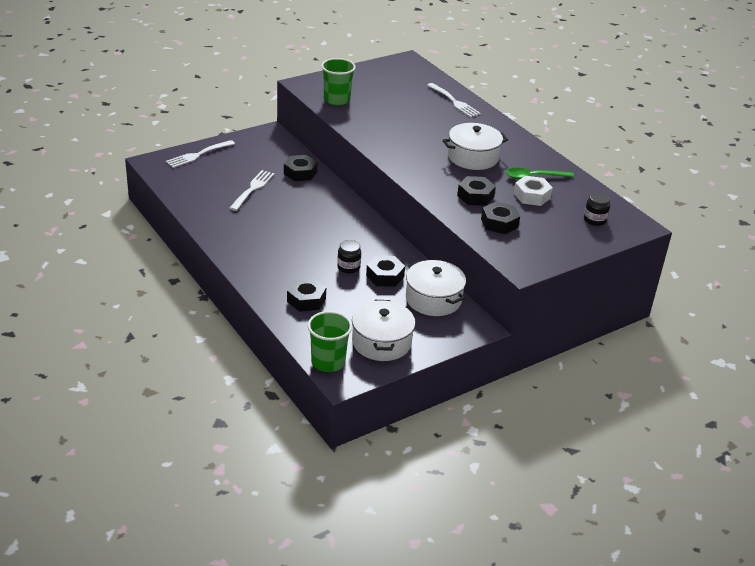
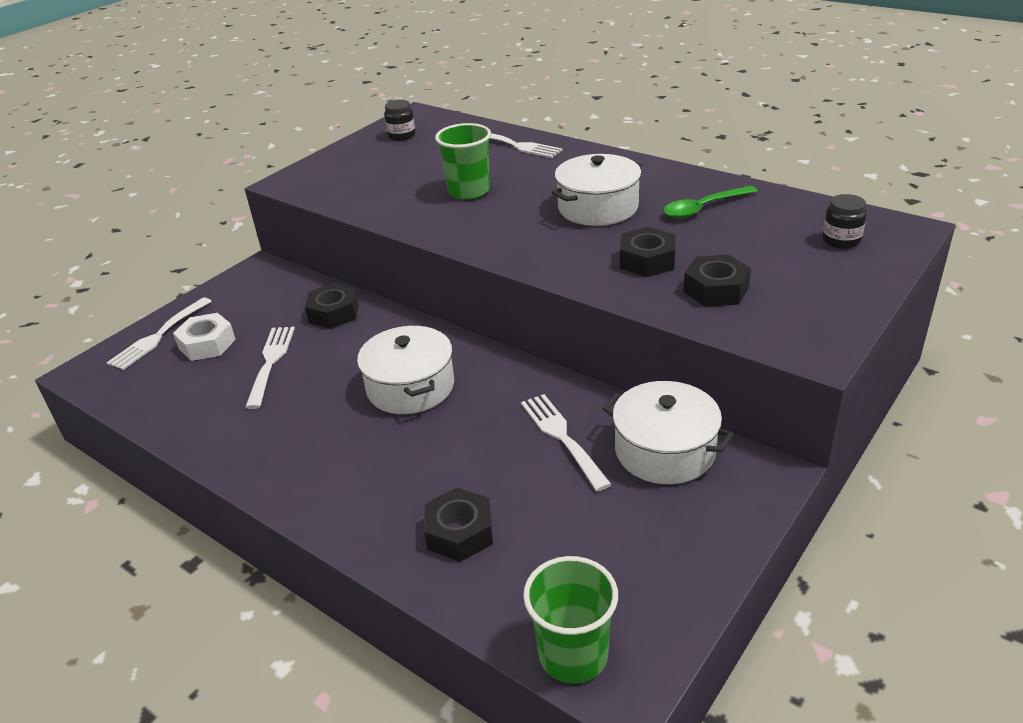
camera: 15 degrees left, 0 degrees up
green cup [321,58,356,105] -> green cup moved to [435,123,491,200]
black jar [337,240,361,273] -> black jar moved to [384,100,416,141]
white pot [352,300,415,361] -> white pot moved to [357,326,454,414]
black nut [366,255,405,287] -> white fork [521,394,612,492]
white nut [514,176,553,206] -> white nut moved to [173,313,236,361]

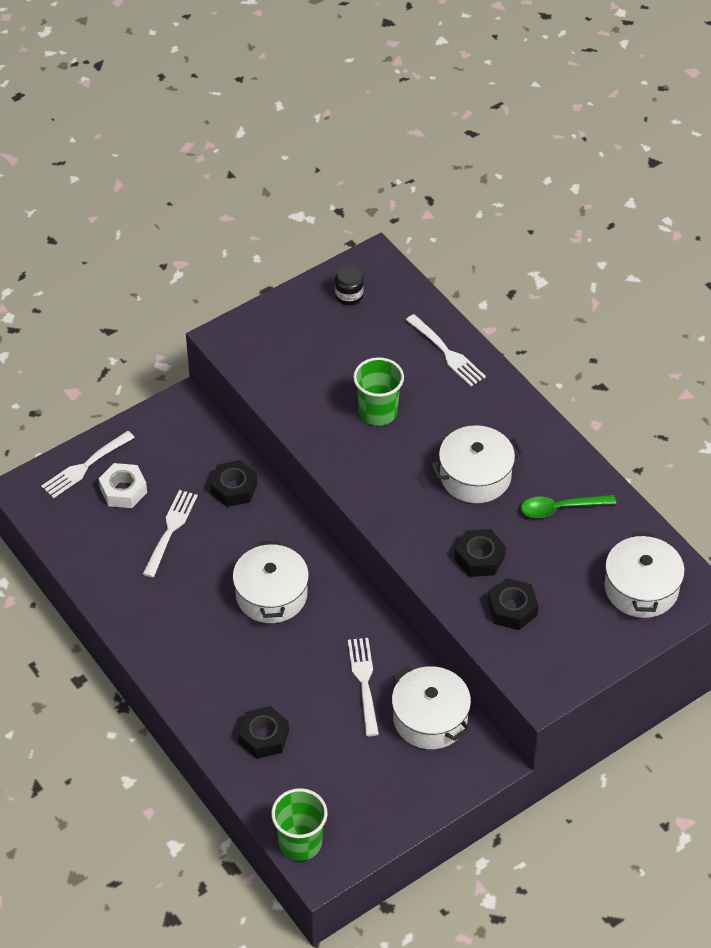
camera: 15 degrees right, 15 degrees up
black jar [822,194,867,249] -> white pot [605,532,685,618]

